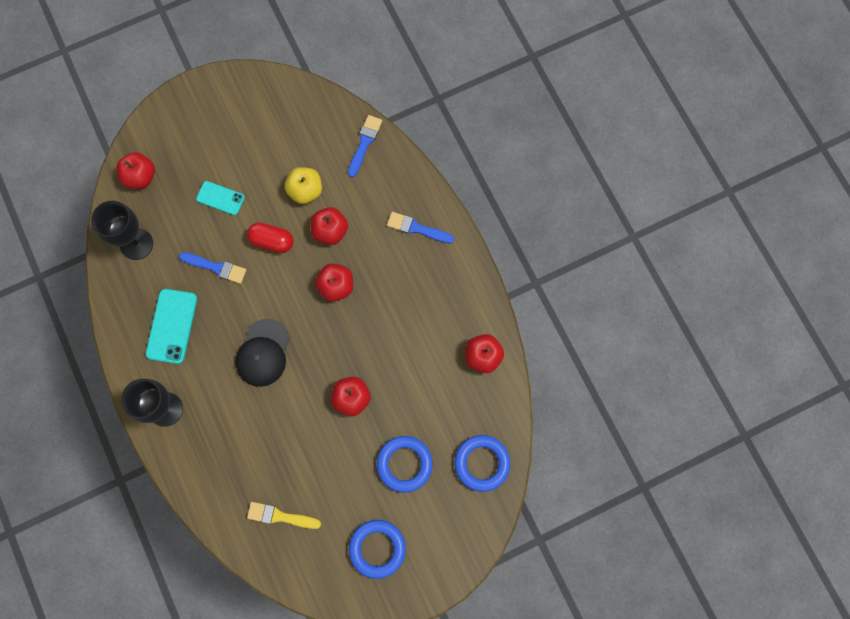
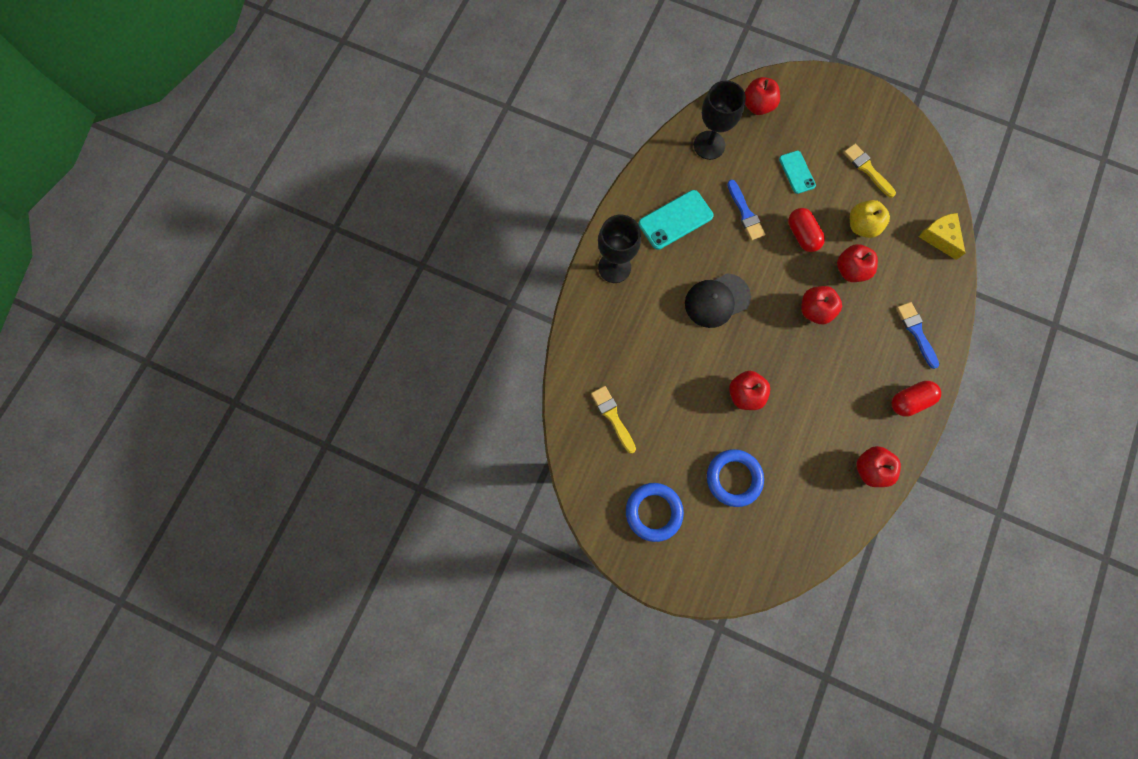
camera: 50 degrees right, 0 degrees up
blue brush [348,115,382,177] -> yellow cheese [918,213,966,260]
blue ring [454,435,510,492] -> none
none -> yellow brush [843,144,896,198]
none -> red capsule [891,381,941,416]

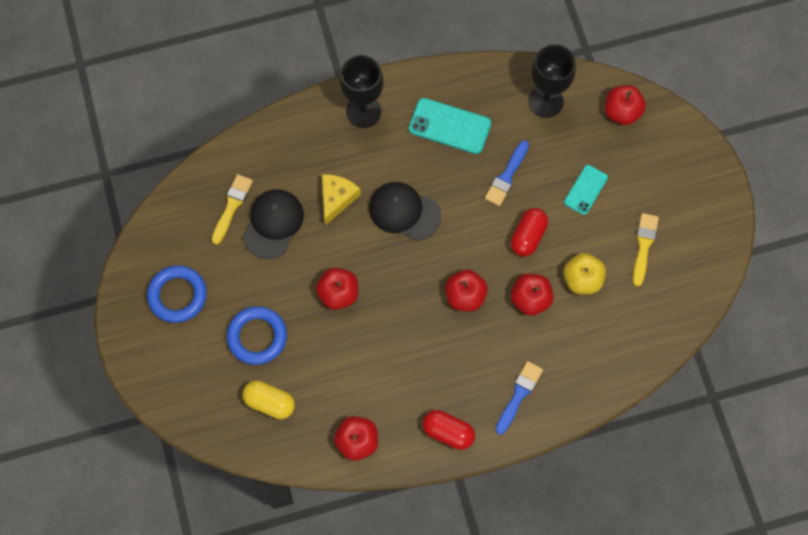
camera: 50 degrees right, 5 degrees down
yellow cheese [918,213,966,260] -> yellow cheese moved to [322,174,361,225]
none -> yellow capsule [242,381,295,419]
none -> black cap [243,189,304,259]

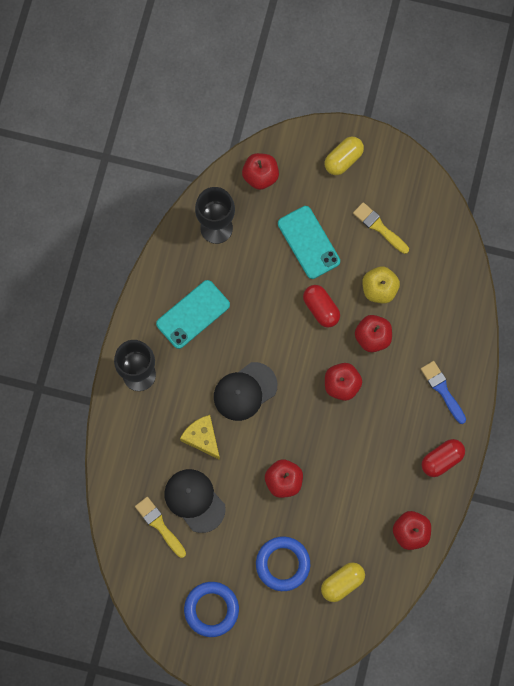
camera: 60 degrees left, 5 degrees up
blue brush [485,140,529,206] -> none
turquoise phone [564,165,608,215] -> turquoise phone [278,206,340,279], size x1.58
none -> yellow capsule [325,137,364,175]

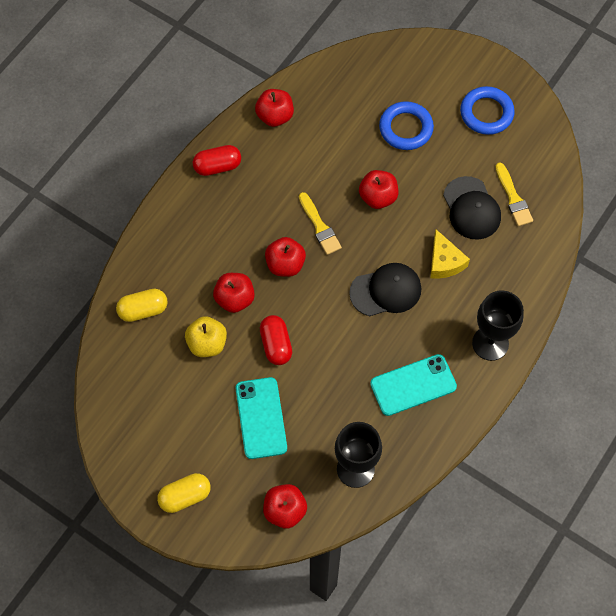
camera: 160 degrees left, 10 degrees down
yellow capsule [321,562,365,602] -> yellow capsule moved to [116,289,168,322]
yellow brush [353,202,409,254] -> yellow brush moved to [299,192,342,255]
blue brush [421,361,466,424] -> none

